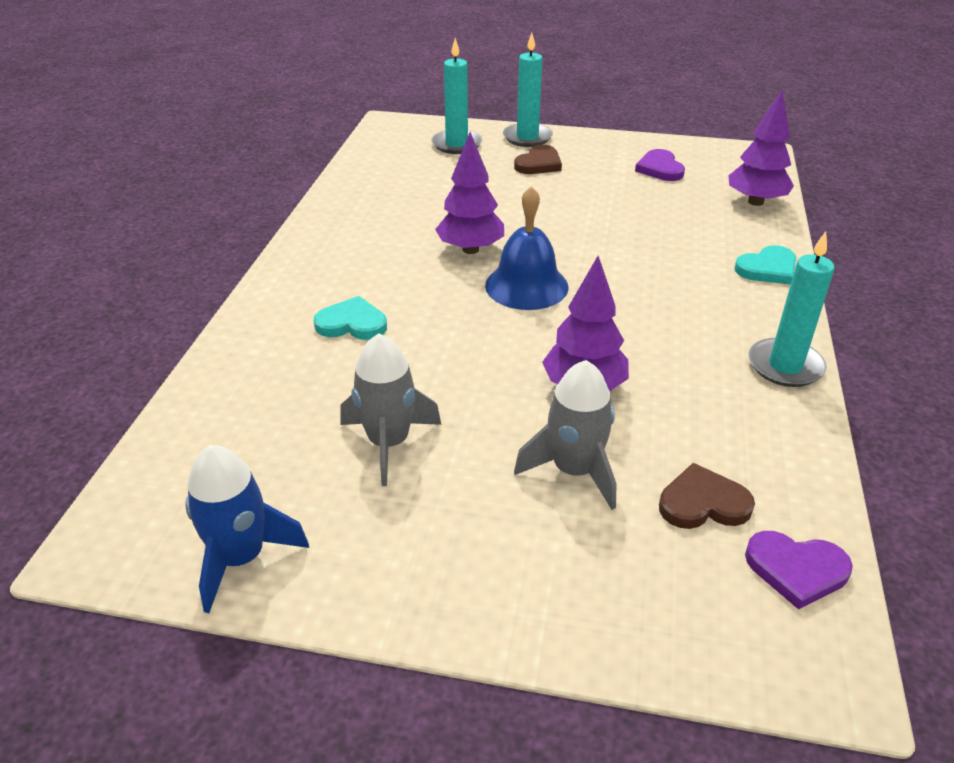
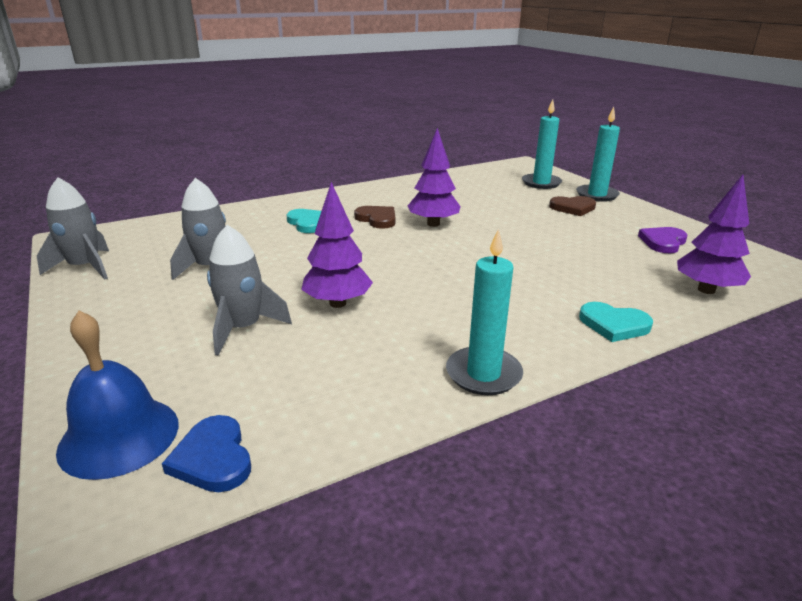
camera: 50 degrees right, 10 degrees down
blue rocket [185,445,309,613] -> grey rocket [37,177,109,280]
blue bell [485,186,569,310] -> blue bell moved to [56,310,179,480]
brown heart [659,463,755,529] -> brown heart moved to [354,206,395,229]
purple heart [745,531,853,610] -> blue heart [162,415,251,492]

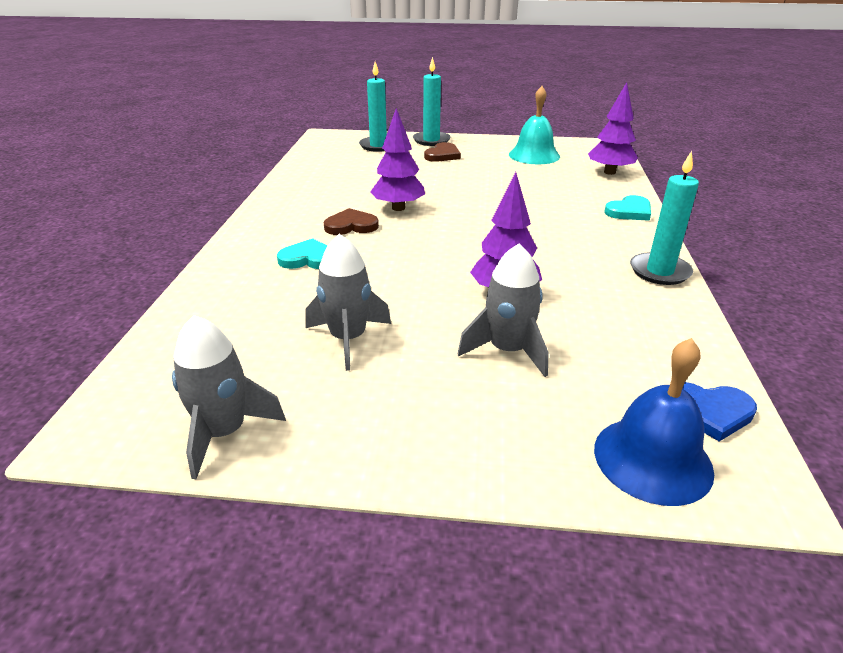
camera: 55 degrees left, 5 degrees up
purple heart [638,227,688,253] -> turquoise bell [509,86,560,164]

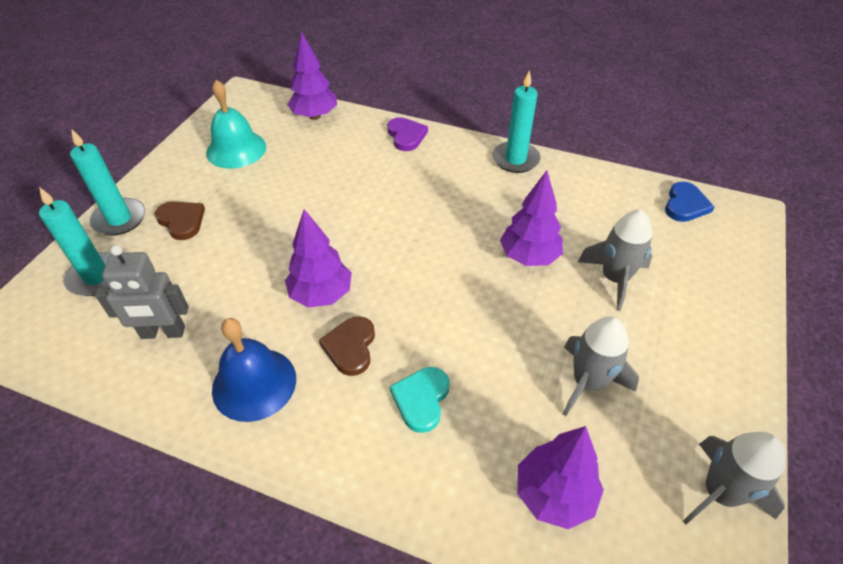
camera: 75 degrees left, 15 degrees up
blue bell [594,338,714,506] -> blue bell moved to [212,318,296,422]
turquoise heart [604,195,651,221] -> purple heart [387,117,428,151]
none -> grey robot [95,245,189,339]
none -> purple tree [517,426,604,529]

